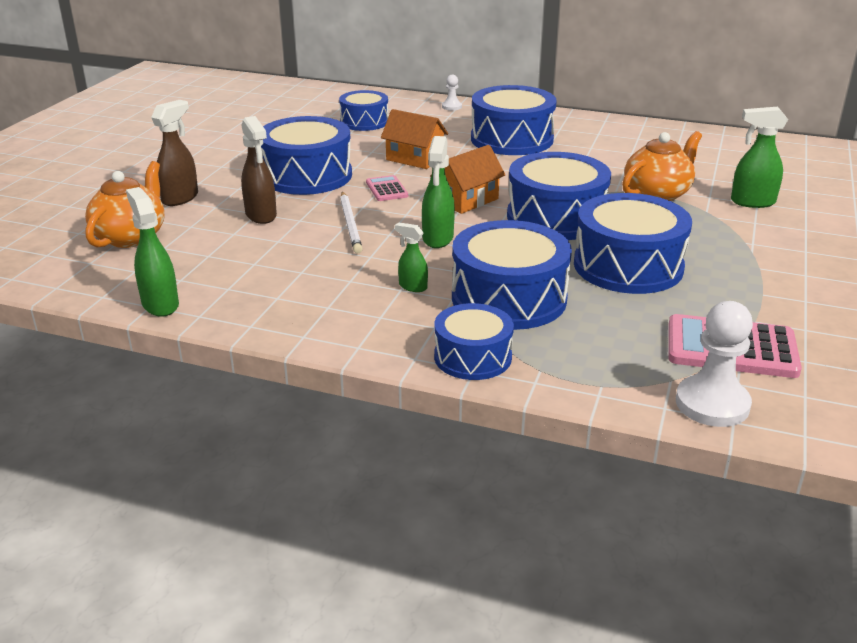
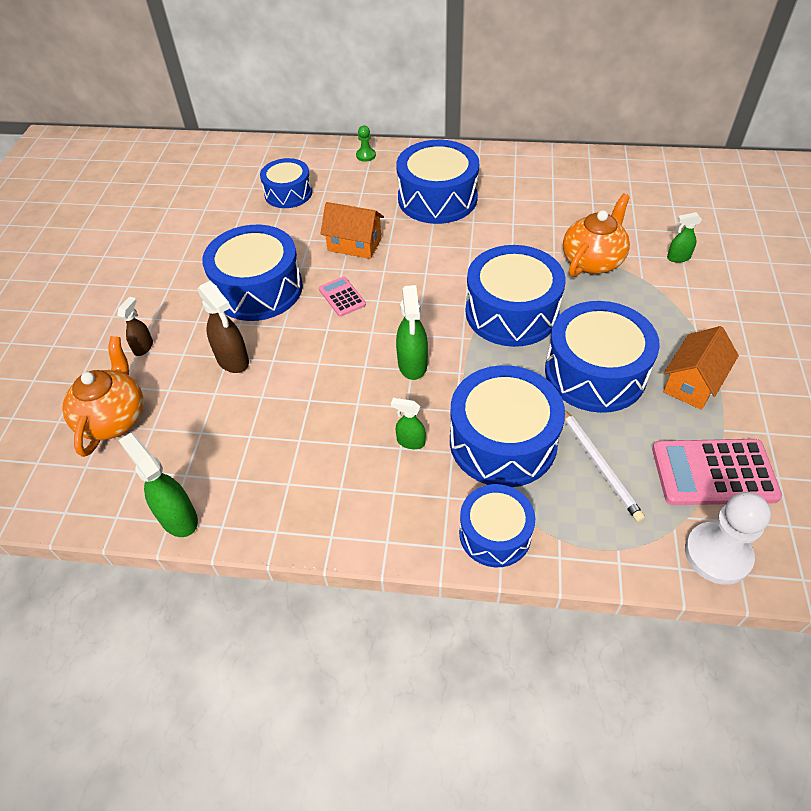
camera: 10 degrees left, 20 degrees up
brown spray bottle [151,100,198,206] -> brown spray bottle [117,297,153,356], size x0.59
white pencil [340,192,363,253] -> white pencil moved to [564,410,645,522]
orange house [430,145,505,214] -> orange house moved to [663,326,739,410]
white pawn [442,75,462,110] -> green pawn [356,126,376,162]
green spray bottle [731,107,788,208] -> green spray bottle [667,212,702,263], size x0.59

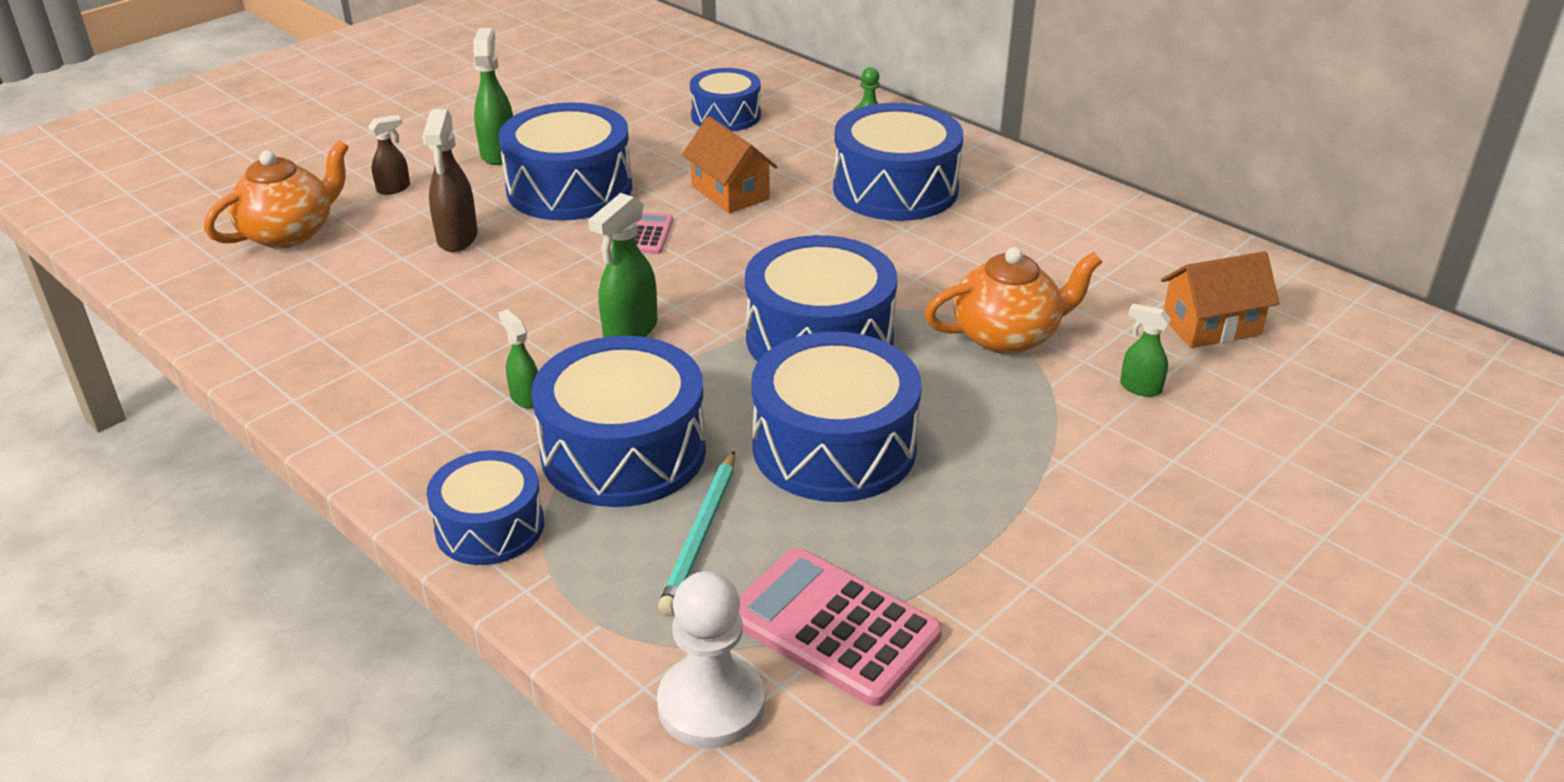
camera: 35 degrees right, 15 degrees down
green spray bottle [119,433,198,537] -> green spray bottle moved to [473,28,513,165]
white pencil [564,410,645,522] -> turquoise pencil [658,451,735,614]
orange house [663,326,739,410] -> orange house moved to [1161,251,1279,348]

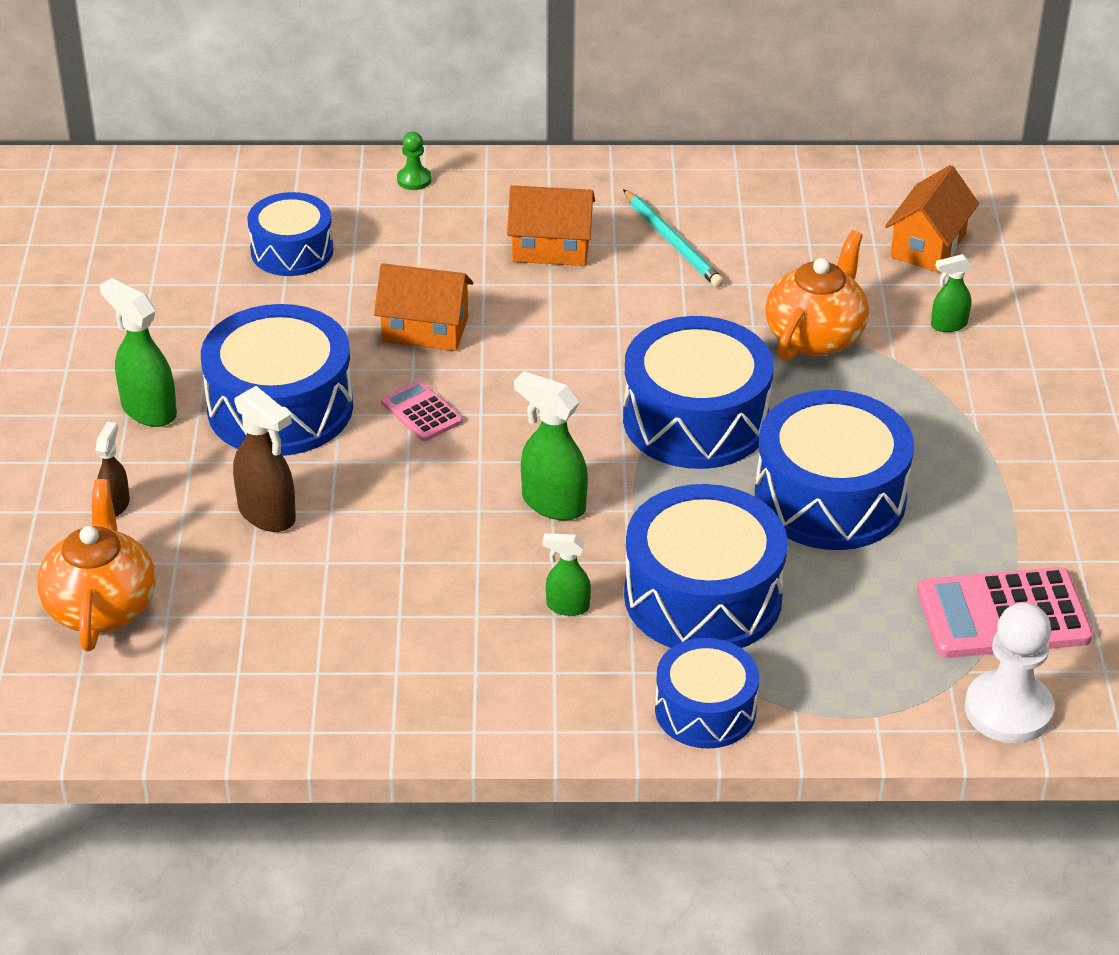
camera: 45 degrees left, 5 degrees up
green spray bottle [588,193,657,337] -> green spray bottle turned 135 degrees clockwise [514,371,588,520]
turquoise pencil [658,451,735,614] -> turquoise pencil moved to [623,189,724,288]
blue drum [833,103,963,221] -> orange house [507,185,595,266]

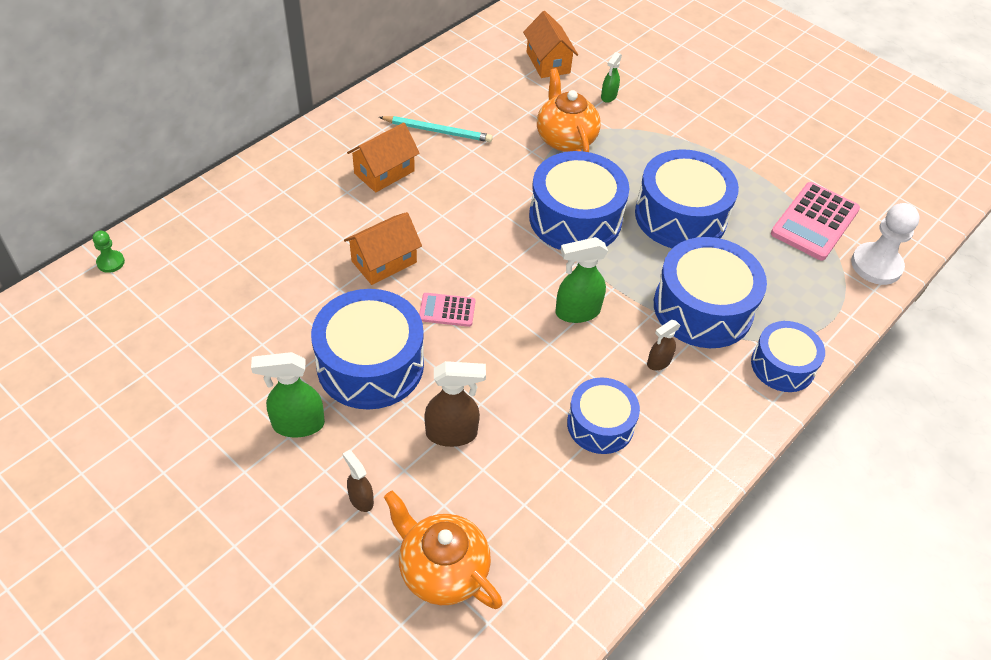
camera: 50 degrees left, 10 degrees up
blue drum [247,192,334,276] -> blue drum moved to [567,378,640,454]
green pawn [397,132,432,190] -> green pawn moved to [93,230,125,273]
green spray bottle [542,533,591,616] -> brown spray bottle [647,320,681,370]

